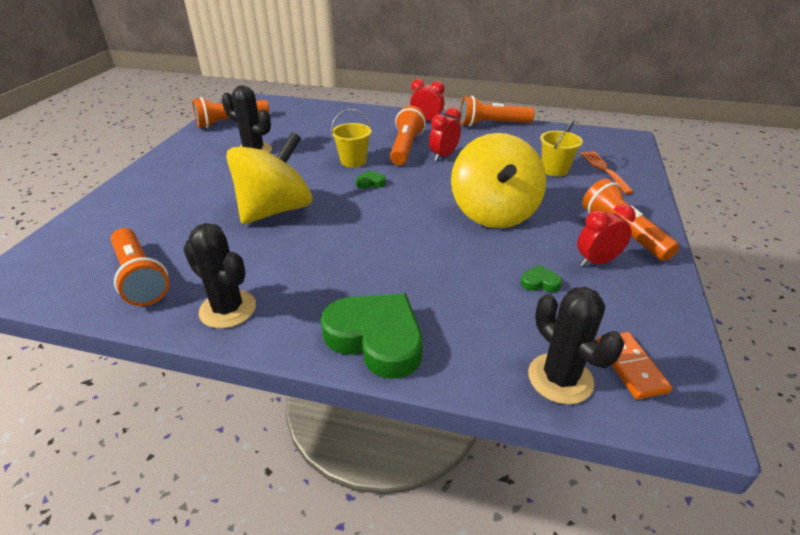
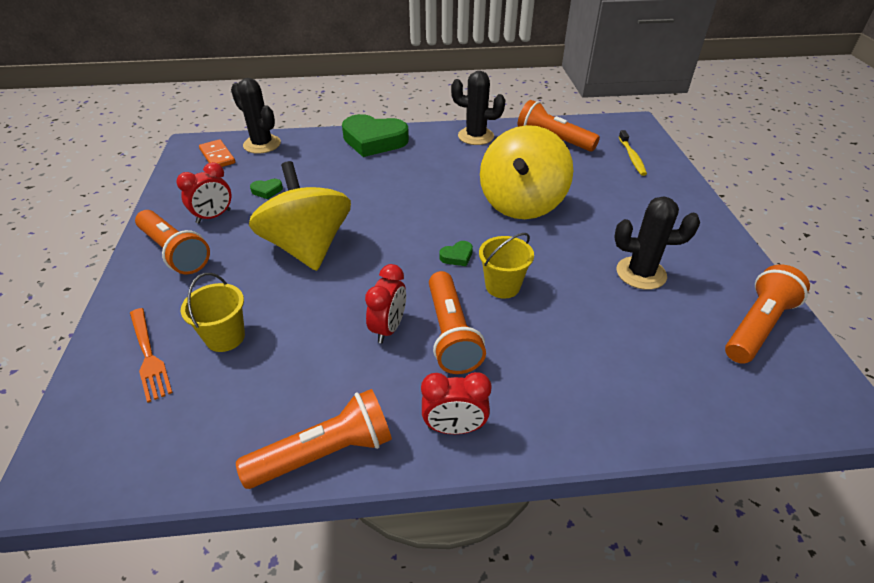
camera: 160 degrees right, 5 degrees up
none -> yellow toothbrush [619,130,647,176]

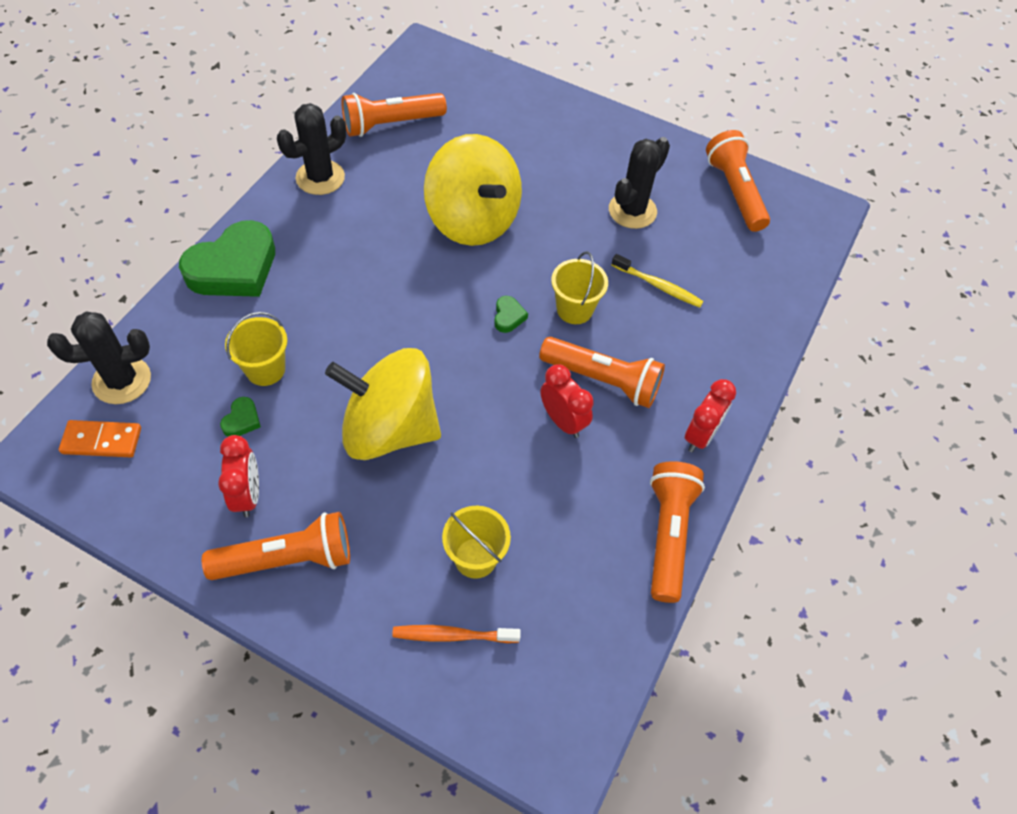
camera: 60 degrees left, 15 degrees up
orange fork [130,308,173,403] -> orange toothbrush [392,625,521,643]
yellow toothbrush [619,130,647,176] -> yellow toothbrush moved to [611,254,704,308]
none -> yellow bucket [225,312,287,386]

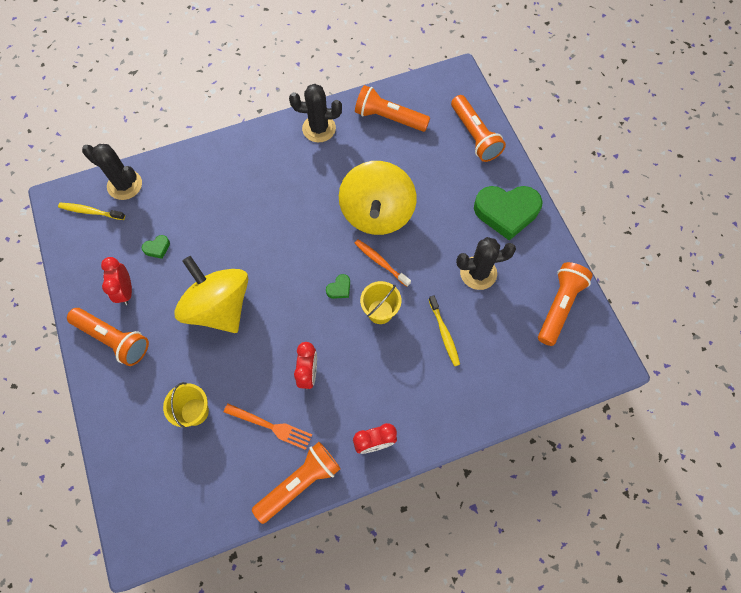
camera: 45 degrees right, 10 degrees up
orange domino [59,420,141,457] -> yellow toothbrush [58,203,125,220]
green heart [179,220,275,297] -> green heart moved to [474,186,543,241]
red clock [218,435,259,517] -> red clock turned 135 degrees clockwise [101,257,132,305]
yellow bucket [225,312,287,386] -> none
orange toothbrush [392,625,521,643] -> orange toothbrush moved to [355,239,411,287]
orange flashlight [539,337,665,408] -> orange flashlight moved to [451,95,506,162]
none -> orange fork [224,403,312,450]

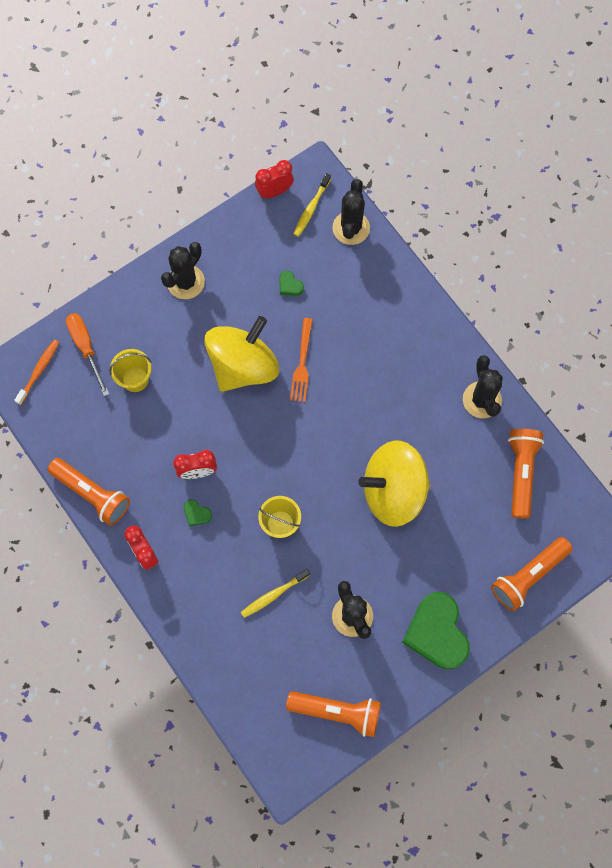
camera: 75 degrees right, 5 degrees up
yellow toothbrush [58,203,125,220] -> yellow toothbrush turned 150 degrees counterclockwise [294,173,331,237]
orange flashlight [67,308,149,366] -> black cactus [161,242,205,299]
red clock [101,257,132,305] -> red clock moved to [255,160,294,199]
orange fork [224,403,312,450] -> orange fork moved to [290,318,313,402]
green heart [326,274,350,299] -> green heart moved to [184,500,212,526]
orange toothbrush [355,239,411,287] -> orange toothbrush moved to [14,340,59,405]
none -> orange screwdriver [66,313,109,396]

